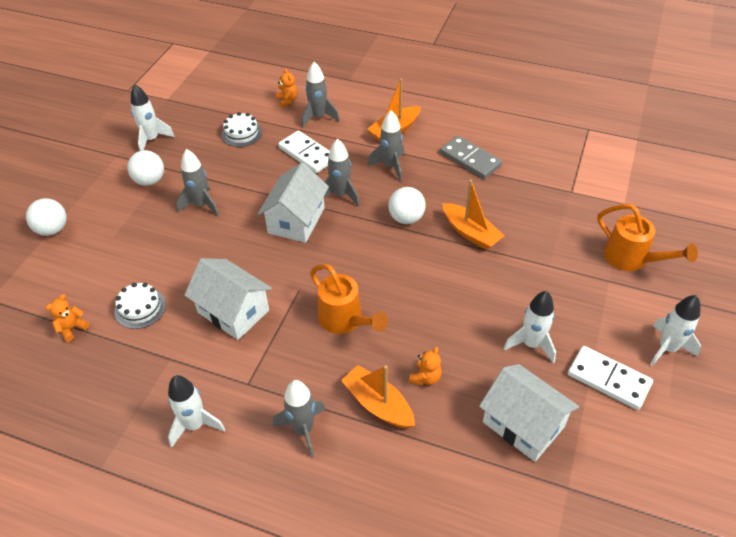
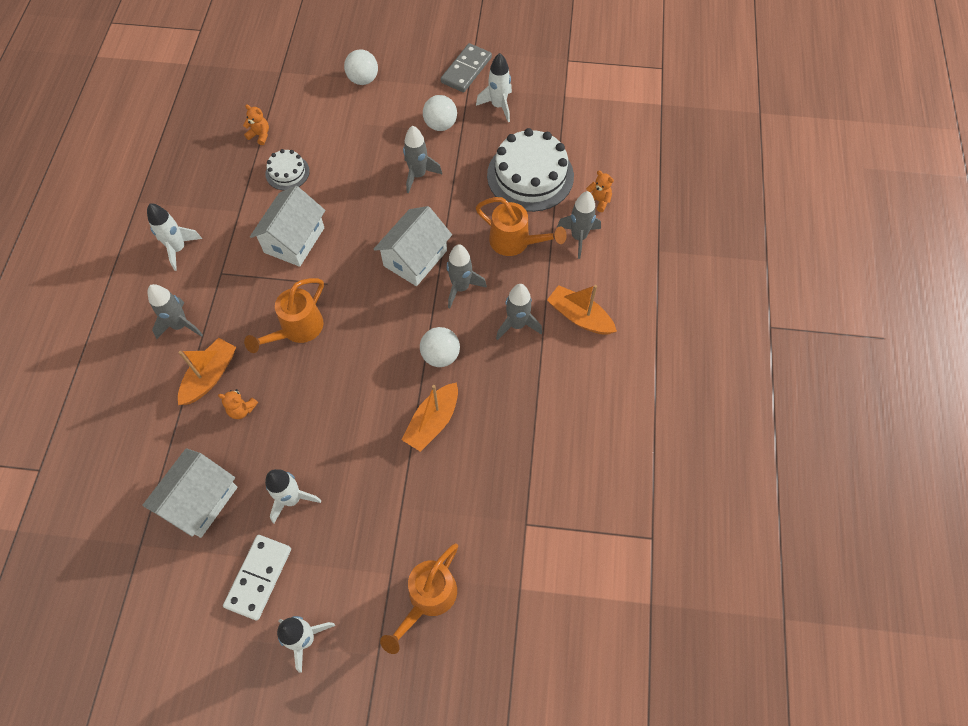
camera: 75 degrees right, 15 degrees up
white cake [221,112,262,147] -> white cake [487,128,574,212], size x1.98
white house [258,163,329,243] -> white house turned 60 degrees counterclockwise [374,206,452,286]
orange teddy bear [276,69,298,107] -> orange teddy bear turned 105 degrees counterclockwise [586,170,614,212]
white domino [278,131,330,173] -> orange watering can [476,197,567,256]
grey domino [440,136,502,179] -> grey domino moved to [441,43,492,92]

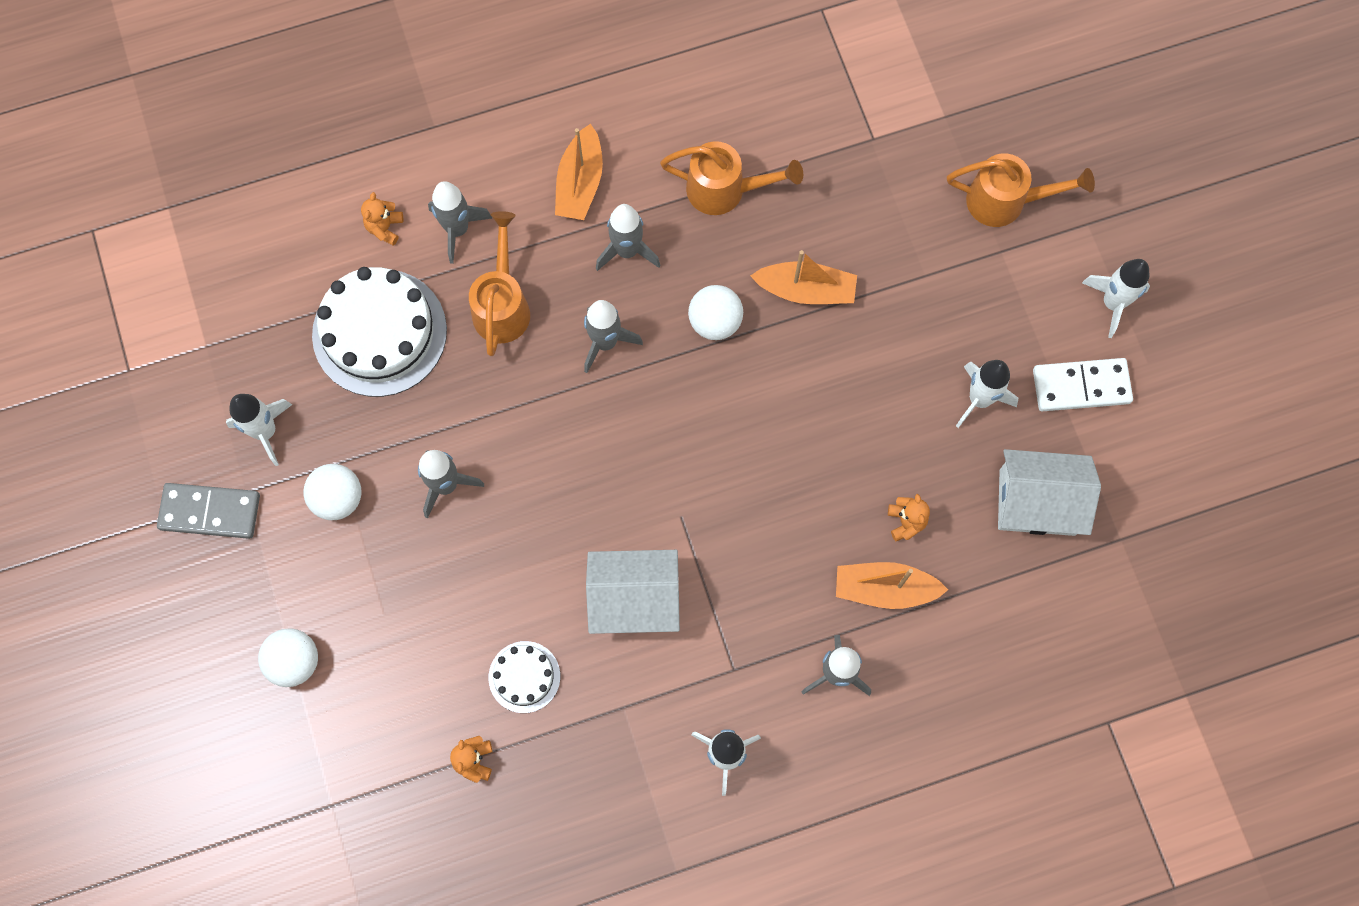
camera: 115 degrees left, 10 degrees up
orange watering can [244,278,324,353] -> orange watering can moved to [660,141,803,215]
white house [374,206,452,286] -> none

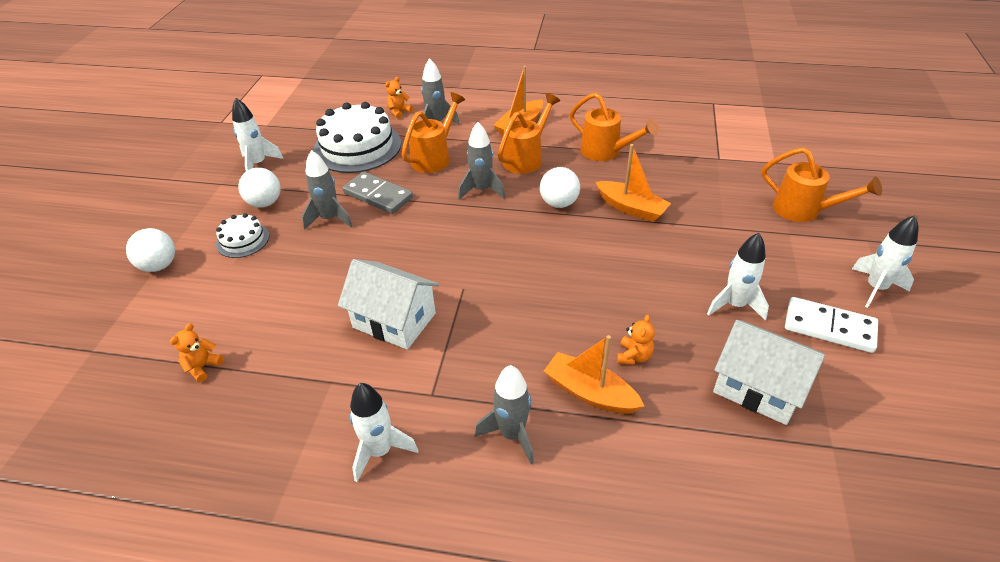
camera: 30 degrees right, 30 degrees down
grey domino [157,483,260,539] -> grey domino moved to [342,172,413,214]
white cake [489,641,560,713] -> white cake moved to [216,213,269,258]
grey rocket [596,204,660,271] -> orange watering can [498,93,560,174]

